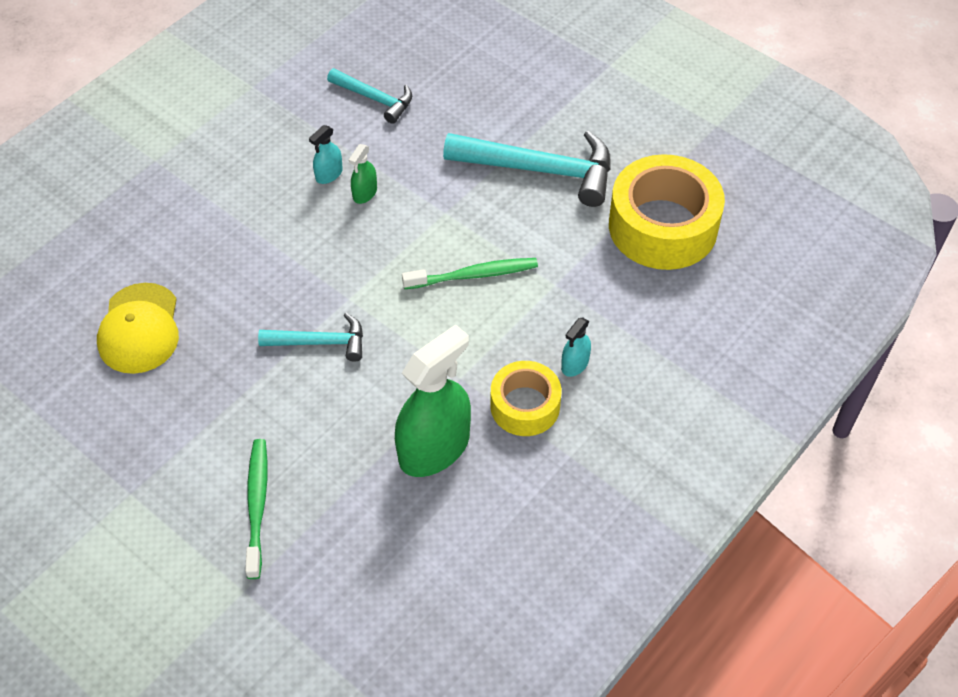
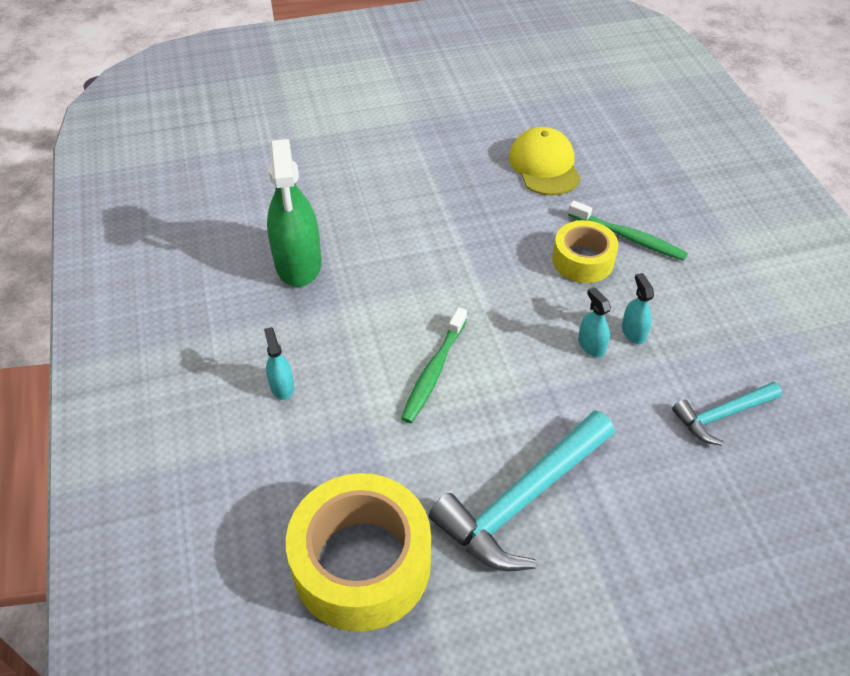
camera: 125 degrees right, 5 degrees down
yellow cap [97,283,179,374] -> yellow cap turned 45 degrees clockwise [509,127,581,195]
green toothbrush [245,439,267,579] -> green toothbrush moved to [568,201,688,261]
turquoise hammer [258,313,363,362] -> none
green spray bottle [349,144,377,204] -> turquoise spray bottle [578,287,611,357]
yellow tape [490,361,562,436] -> yellow tape moved to [552,220,619,283]

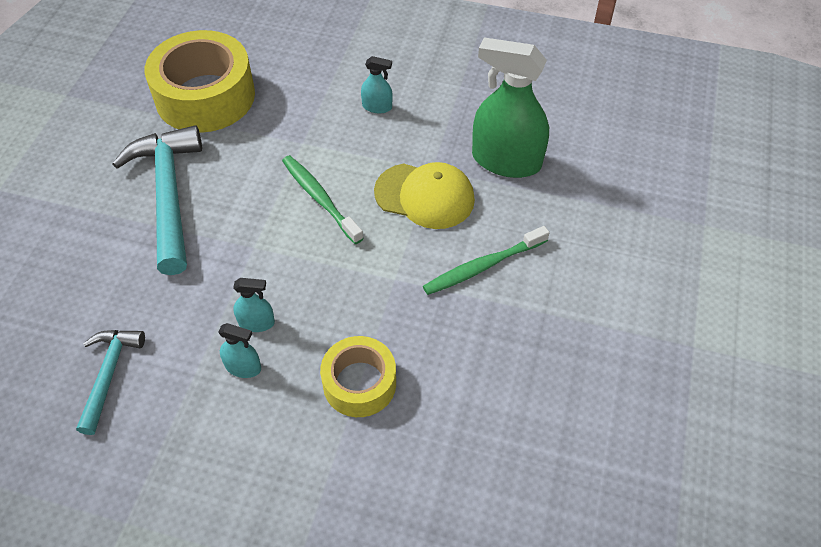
camera: 120 degrees right, 5 degrees up
yellow cap [509,127,581,195] -> yellow cap moved to [374,162,475,229]
green toothbrush [568,201,688,261] -> green toothbrush moved to [423,226,549,295]

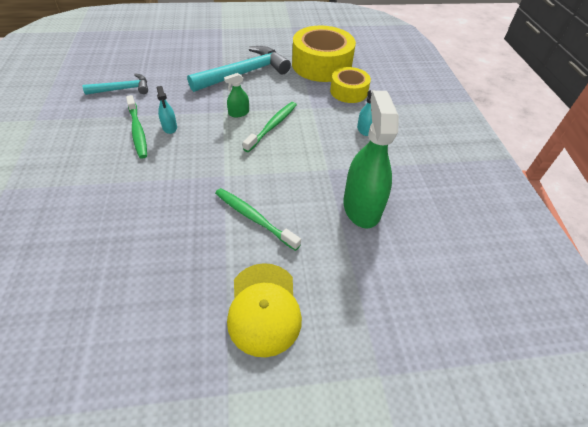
camera: 65 degrees right, 5 degrees down
turquoise spray bottle [218,323,261,378] -> green toothbrush [126,95,147,159]
yellow tape [320,336,396,417] -> yellow tape moved to [330,67,371,103]
yellow cap [374,162,475,229] -> yellow cap moved to [227,263,302,357]
none -> green spray bottle [224,73,249,117]

